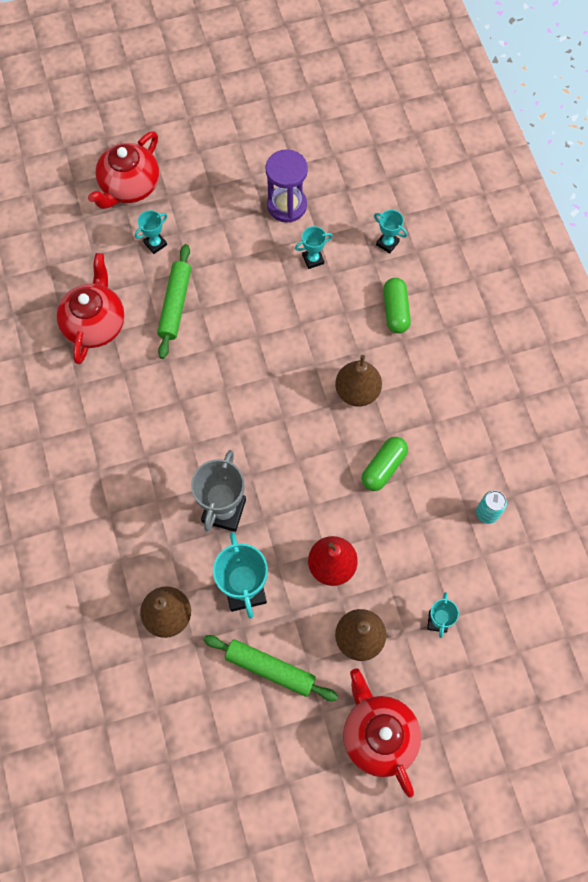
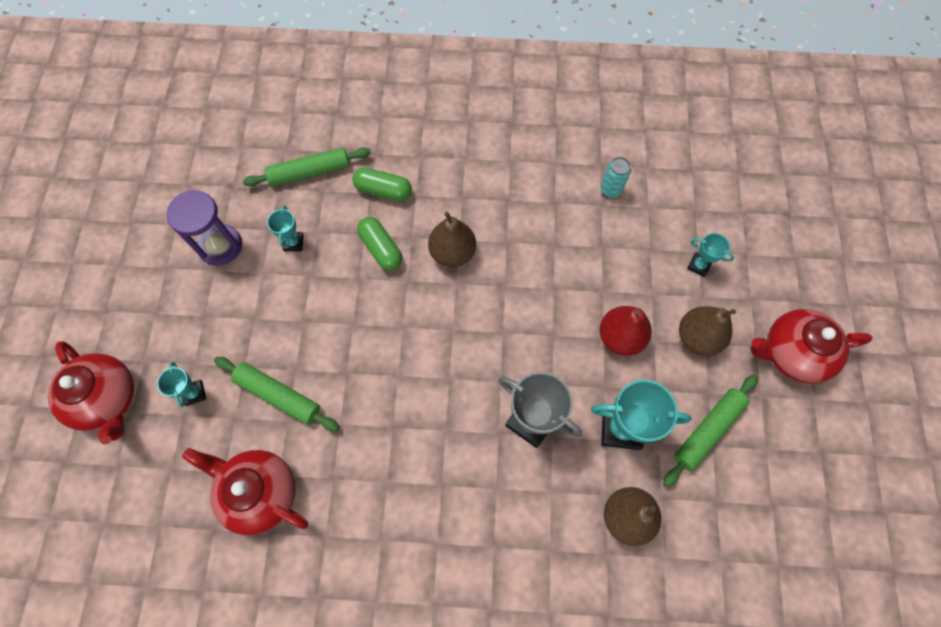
camera: 70 degrees left, 0 degrees up
green capsule [362,437,408,491] -> green capsule moved to [357,217,402,271]
turquoise trophy [374,210,407,254] -> green rolling pin [243,147,371,187]

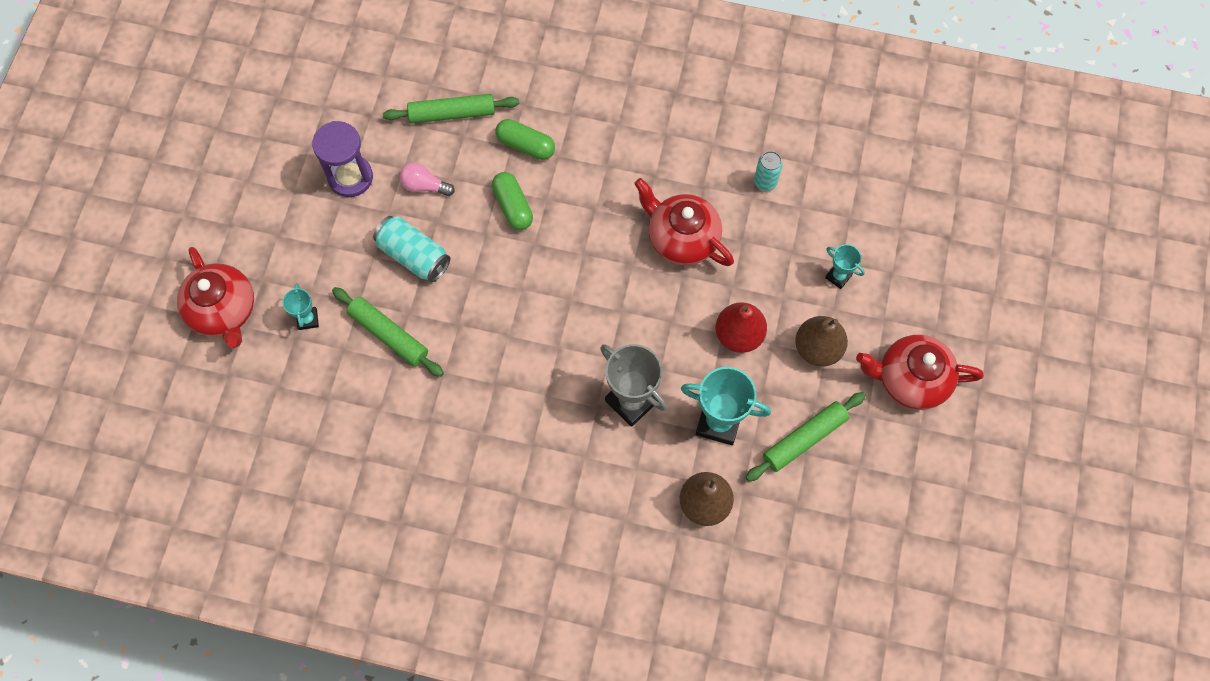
camera: 10 degrees right, 0 degrees up
red teapot [182,448,308,535] -> red teapot moved to [634,178,734,266]
turquoise trophy [267,206,304,251] -> pink light bulb [400,163,455,196]
brown pear [428,212,476,267] -> none
none -> turquoise can [373,216,450,282]

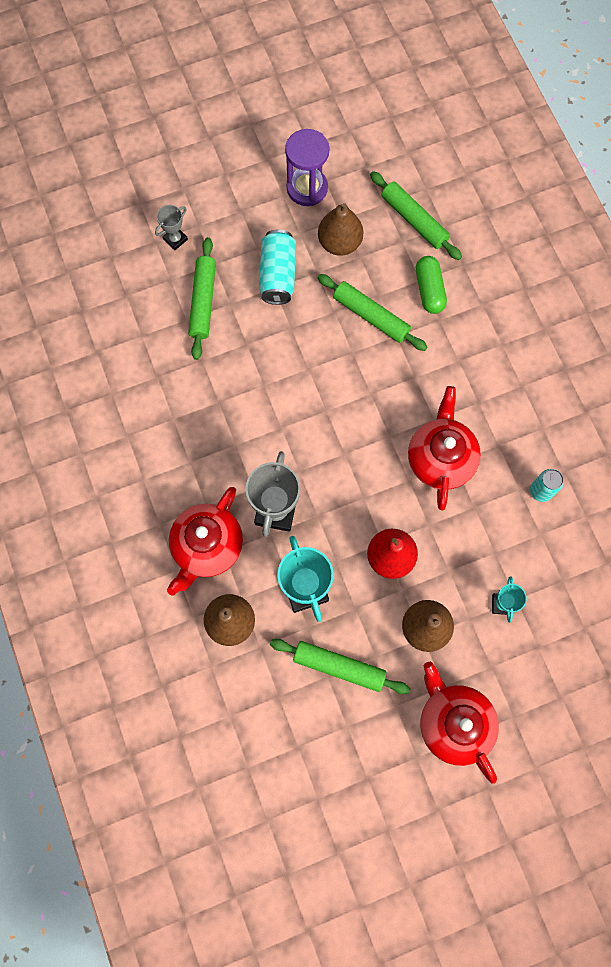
camera: 55 degrees right, 5 degrees up
red teapot [177,247,254,348] -> red teapot moved to [167,487,243,596]
turquoise trophy [282,284,319,330] -> grey trophy [155,205,188,250]
pink light bulb [400,163,455,196] -> brown pear [318,203,363,256]
green capsule [492,172,533,230] -> green rolling pin [317,274,427,351]

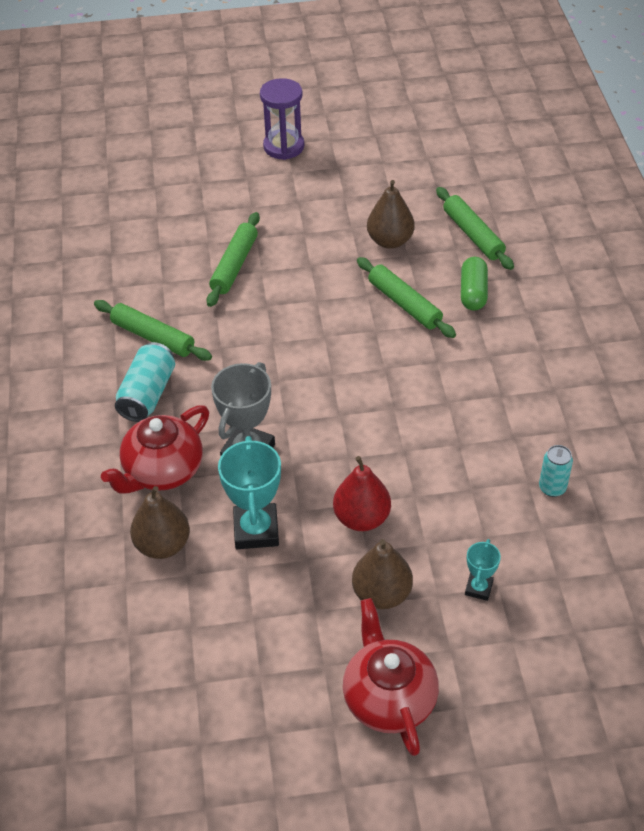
camera: 15 degrees right, 25 degrees down
grey trophy [155,205,188,250] -> none
turquoise can [259,229,296,305] -> turquoise can moved to [115,342,175,422]
green rolling pin [270,639,410,694] -> green rolling pin moved to [94,300,212,361]
purple hourglass [285,129,329,206] -> purple hourglass moved to [260,78,304,160]
red teapot [408,386,481,510] -> none

